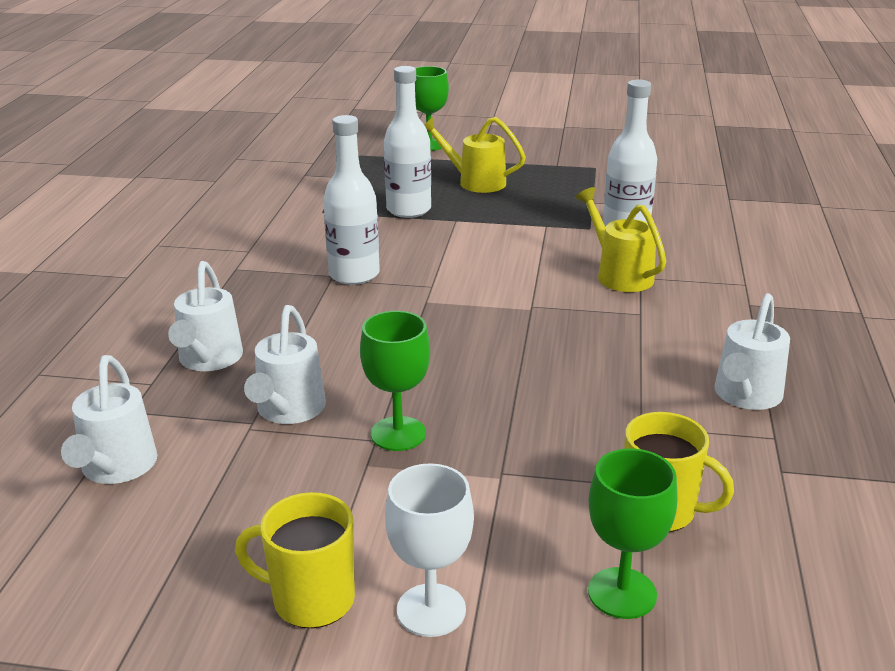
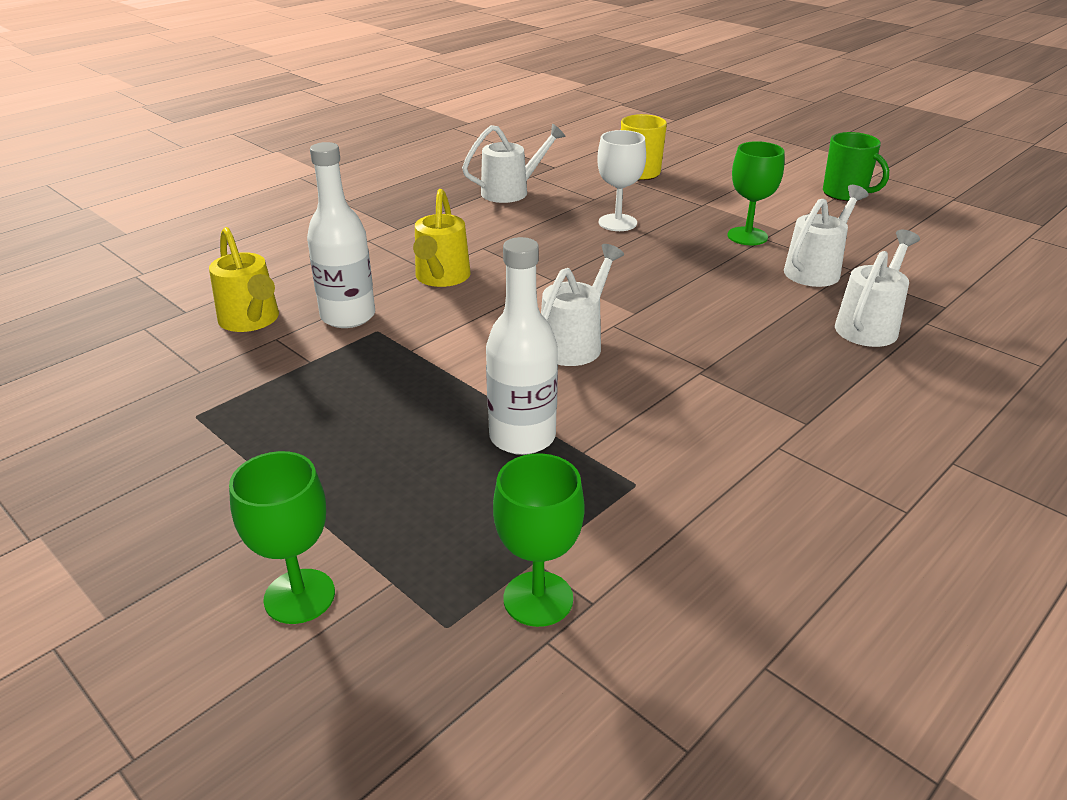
camera: 145 degrees left, 5 degrees up
white watering can [61,355,157,484] -> white watering can moved to [541,244,624,366]
yellow mug [235,492,355,628] -> green mug [823,132,889,201]
white bottle [323,115,380,285] -> none
white goblet [385,463,474,637] -> white goblet moved to [597,130,646,231]
yellow watering can [425,117,526,193] -> yellow watering can moved to [209,227,279,332]
green goblet [588,448,678,619] -> green goblet moved to [493,453,585,627]

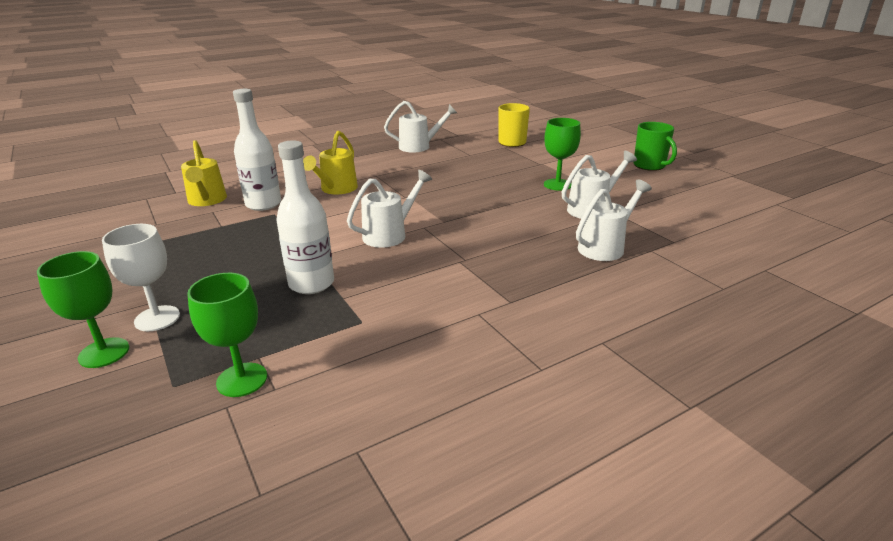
camera: 15 degrees right, 5 degrees down
white goblet [597,130,646,231] -> white goblet moved to [102,224,180,331]

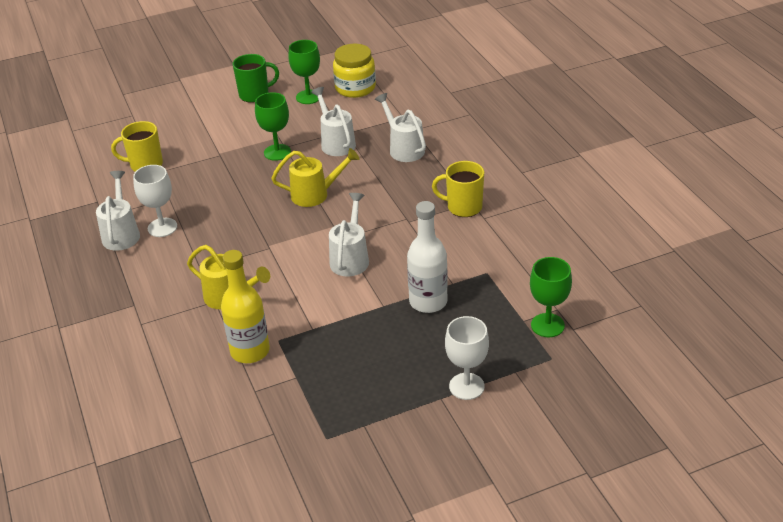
camera: 80 degrees left, 10 degrees up
green goblet [37,251,129,368] -> green goblet moved to [288,40,320,104]
yellow watering can [181,140,227,206] -> yellow watering can moved to [271,148,359,207]
white bottle [233,89,281,211] -> yellow bottle [221,250,270,363]
white watering can [347,170,432,248] -> white watering can turned 45 degrees clockwise [329,193,369,276]
none -> white goblet [133,165,177,237]
none -> yellow jar [333,44,376,98]
none -> yellow mug [432,161,484,217]

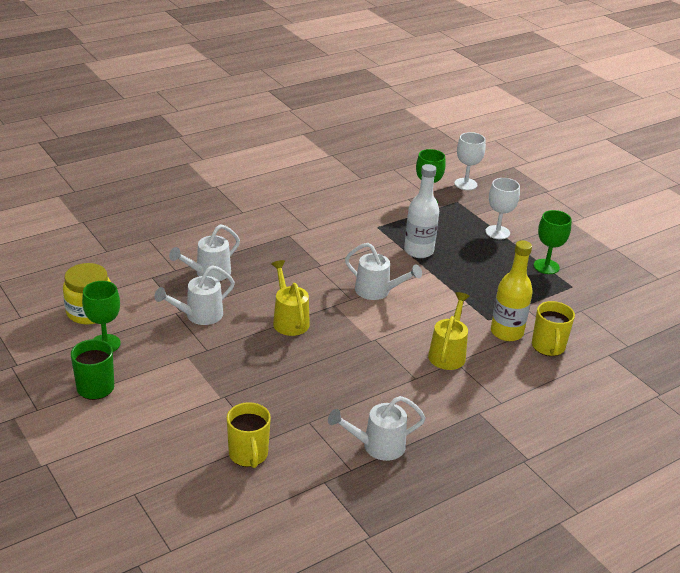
camera: 105 degrees left, 5 degrees down
white goblet [133,165,177,237] -> white goblet moved to [454,132,486,190]
green goblet [255,92,291,161] -> green goblet moved to [534,210,572,274]
white watering can [329,193,369,276] -> white watering can turned 150 degrees counterclockwise [345,243,422,300]
yellow mug [432,161,484,217] -> yellow mug moved to [532,301,575,356]

